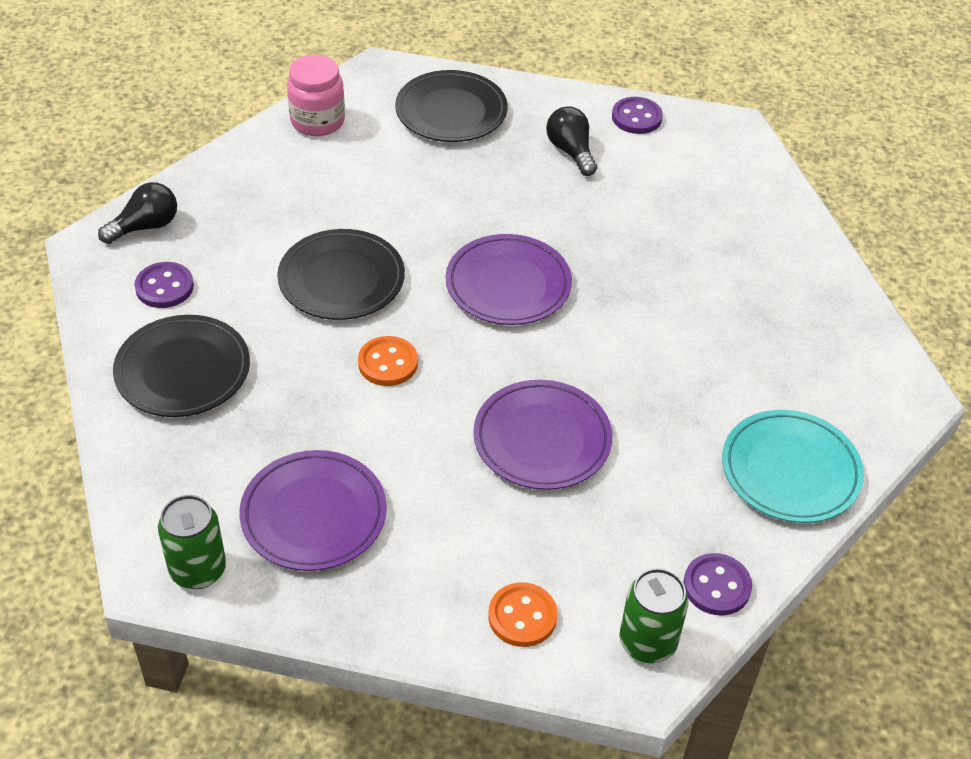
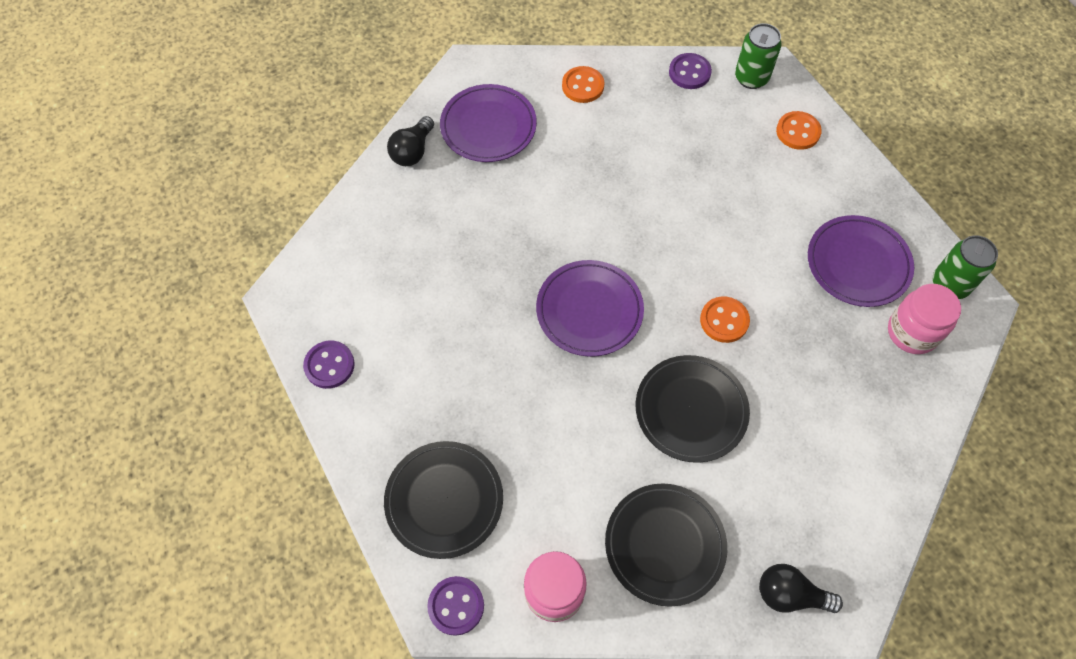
camera: 130 degrees left, 15 degrees up
black plate [113,315,250,417] -> black plate moved to [605,483,727,607]
purple button [135,262,194,308] -> purple button moved to [427,576,484,636]
purple plate [473,380,612,490] -> purple plate moved to [440,84,537,162]
black light bulb [546,107,597,176] -> black light bulb moved to [387,116,434,166]
turquoise plate [722,410,864,523] -> orange button [562,66,605,103]
none -> pink jar [888,284,961,354]

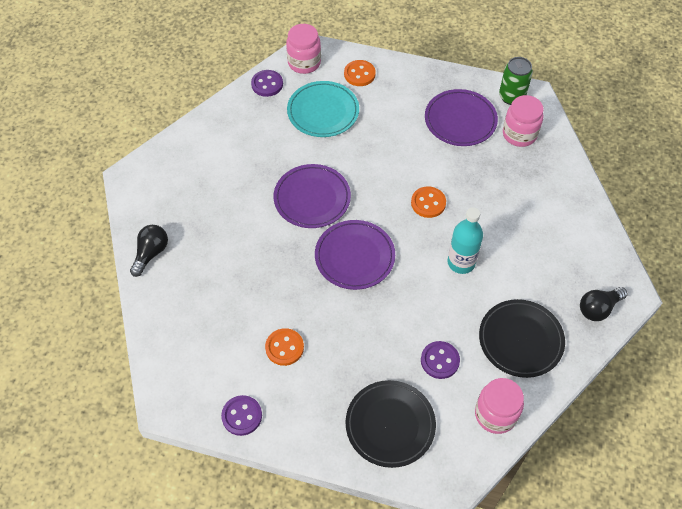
camera: 45 degrees left, 5 degrees down
black light bulb [387,116,434,166] -> black light bulb turned 135 degrees counterclockwise [130,225,168,277]
purple button [427,576,484,636] -> purple button moved to [421,341,460,379]
purple plate [440,84,537,162] -> purple plate moved to [274,164,351,228]
orange button [562,66,605,103] -> orange button moved to [265,328,304,366]
black plate [636,355,750,463] -> turquoise bottle [447,207,483,274]
green can [735,23,781,89] -> pink jar [286,24,321,74]
none -> turquoise plate [287,81,359,137]

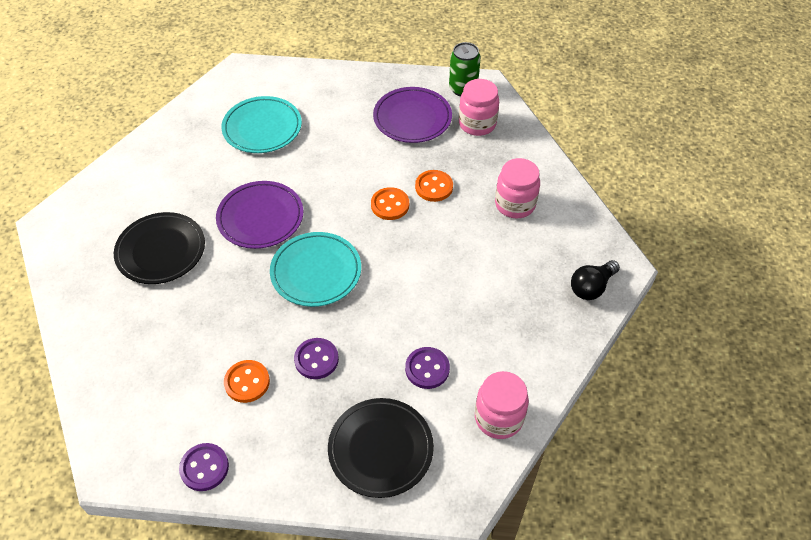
camera: 10 degrees left, 5 degrees down
black light bulb [130,225,168,277] -> none
purple button [251,70,283,97] -> purple button moved to [294,338,339,379]
pink jar [286,24,321,74] -> pink jar moved to [495,158,540,218]
purple plate [315,220,395,290] -> turquoise plate [270,232,361,307]
orange button [344,60,376,86] -> orange button moved to [415,170,453,202]
turquoise bottle [447,207,483,274] -> none
black plate [479,299,565,378] -> black plate moved to [114,212,205,284]

